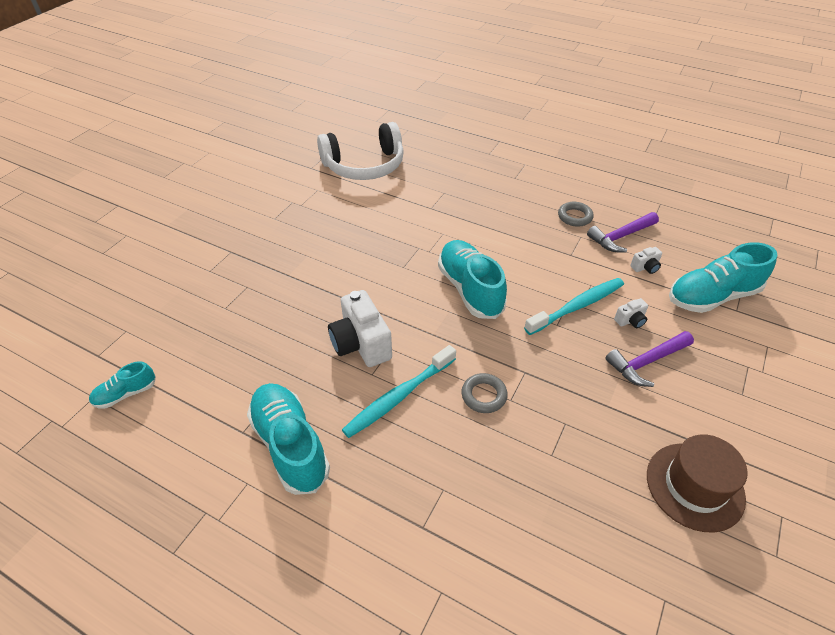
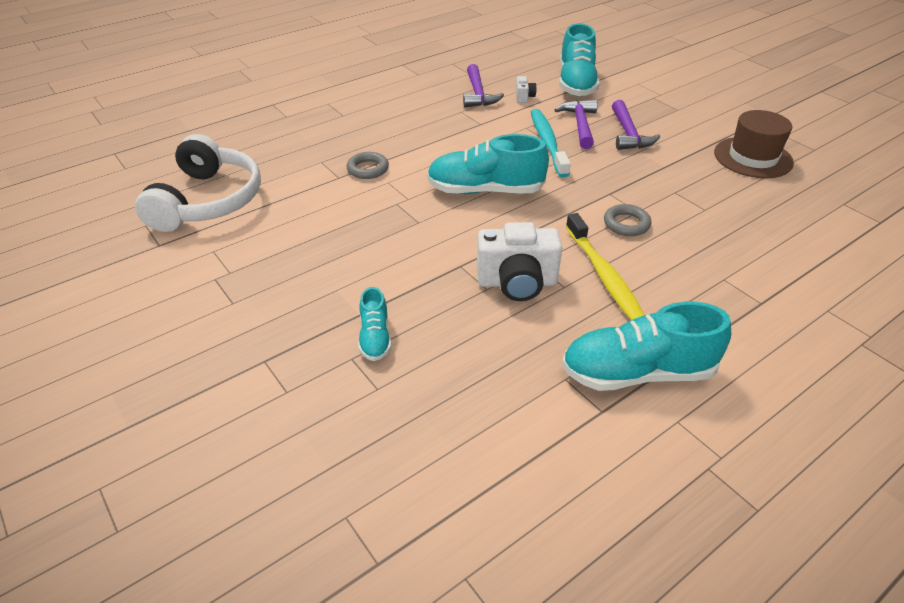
camera: 65 degrees left, 5 degrees down
turquoise shoe [89,361,156,409] -> turquoise shoe moved to [358,287,391,361]
turquoise toothbrush [342,345,456,438] -> yellow toothbrush [566,213,644,320]
grey ring [558,202,594,227] -> grey ring moved to [347,152,389,179]
white camera [614,298,648,328] -> purple hammer [555,100,598,149]

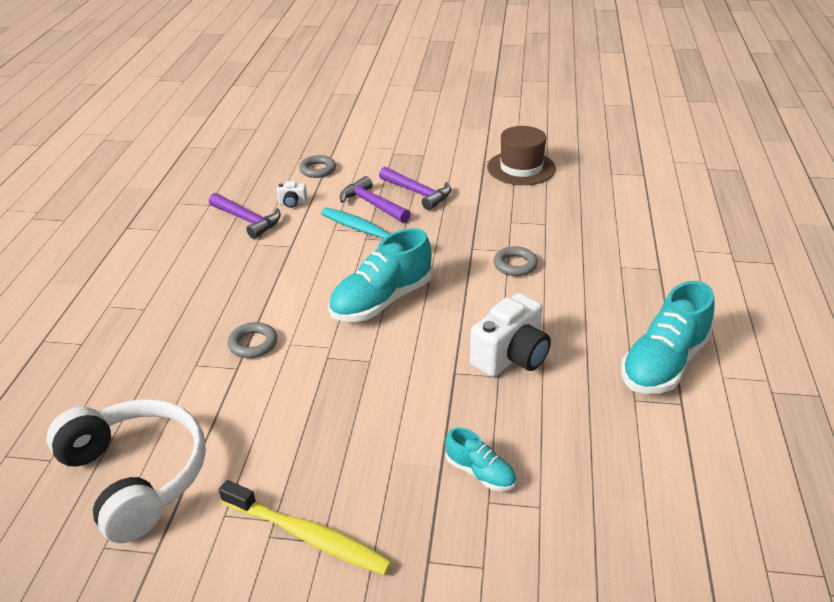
camera: 45 degrees left, 5 degrees down
white camera [516,76,537,103] -> white camera turned 135 degrees clockwise [277,181,307,208]
turquoise shoe [559,23,600,97] -> grey ring [299,155,336,178]
yellow toothbrush [566,213,644,320] -> yellow toothbrush moved to [219,480,392,575]

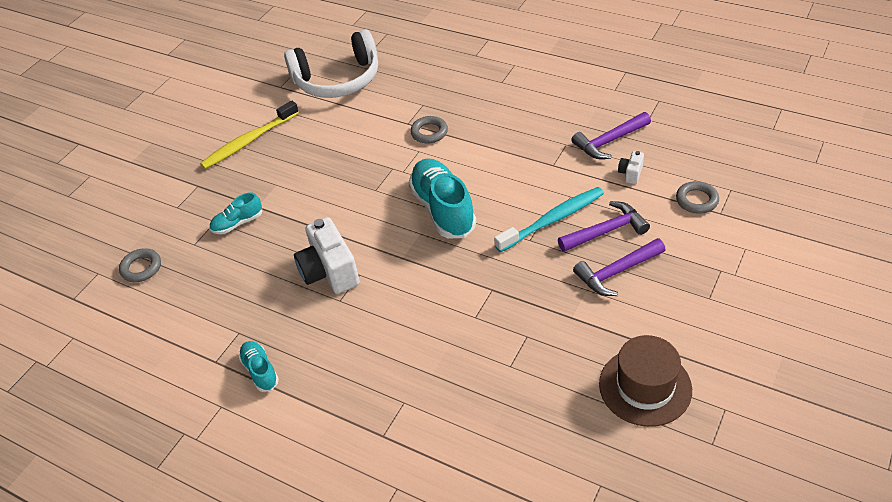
camera: 115 degrees right, 10 degrees up
grey ring [494,246,538,276] -> grey ring moved to [119,248,161,282]
turquoise shoe [621,281,715,394] -> turquoise shoe [238,341,279,392], size x0.52

